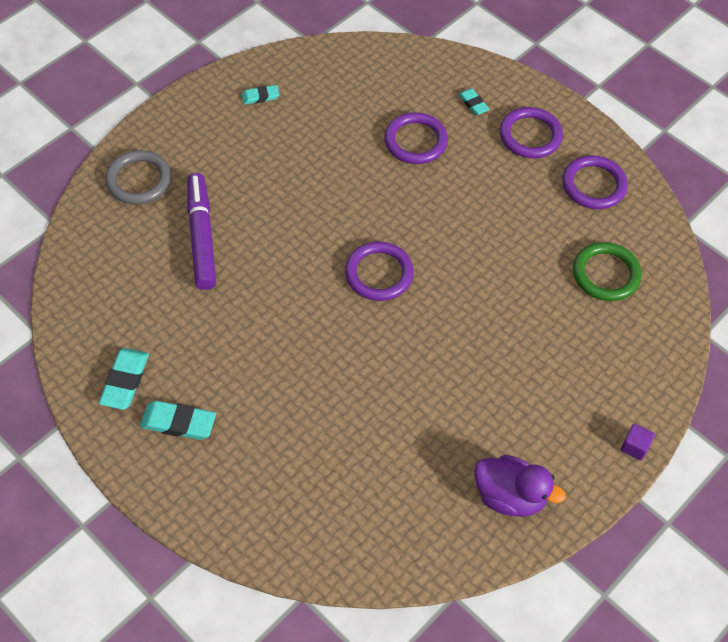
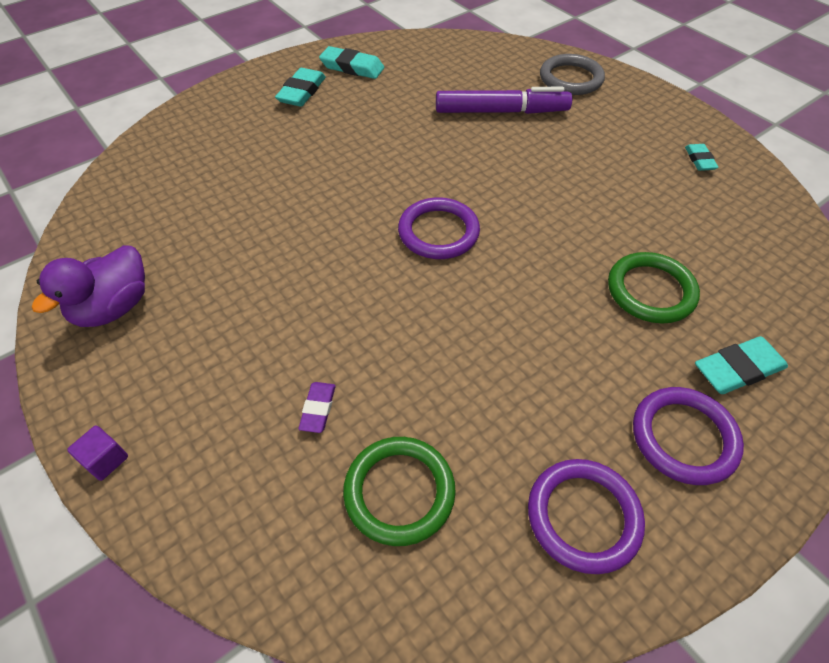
camera: 100 degrees right, 5 degrees down
purple ring [384,112,448,164] -> green ring [608,252,700,323]
turquoise eraser [458,88,490,115] -> turquoise eraser [695,336,788,394], size x1.66
none -> purple eraser [298,382,336,433]

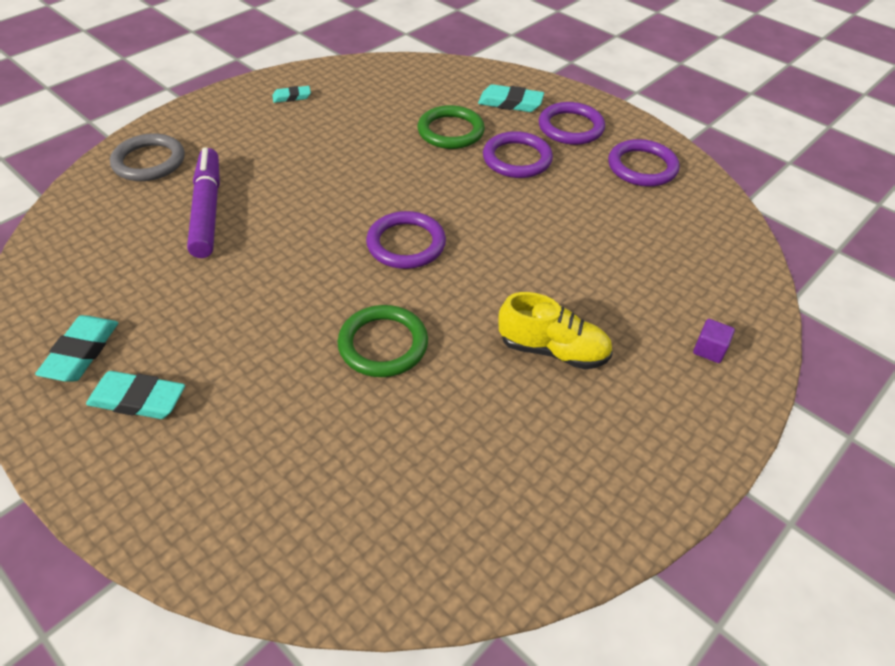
camera: 100 degrees left, 5 degrees down
purple duck [31,245,145,327] -> none
purple cube [67,426,128,481] -> purple cube moved to [693,319,735,363]
purple eraser [298,382,336,433] -> none
green ring [343,437,456,546] -> green ring moved to [337,305,428,377]
turquoise eraser [695,336,788,394] -> turquoise eraser turned 45 degrees counterclockwise [478,84,544,112]
none -> purple ring [483,131,553,178]
none -> yellow shoe [499,292,613,369]

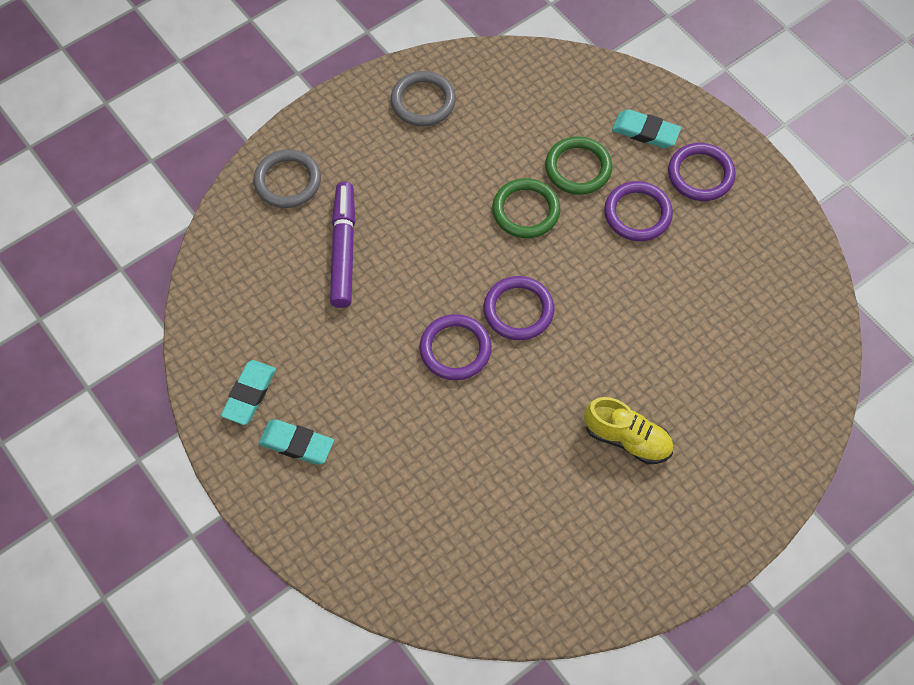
camera: 10 degrees right, 15 degrees up
turquoise eraser [272,86,311,103] -> grey ring [391,71,456,126]
green ring [337,305,428,377] -> green ring moved to [492,178,561,238]
purple ring [608,139,680,187] -> purple ring moved to [419,314,492,380]
purple cube [693,319,735,363] -> none

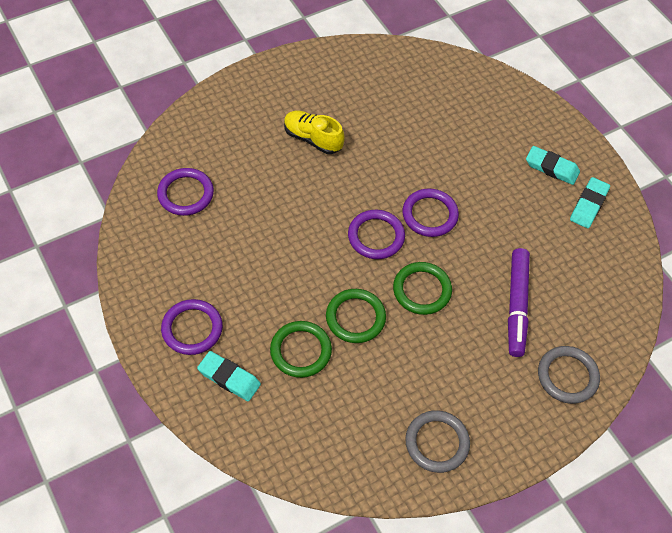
camera: 175 degrees left, 5 degrees down
purple ring [604,181,673,241] -> purple ring moved to [157,168,214,216]
none -> green ring [393,262,452,315]

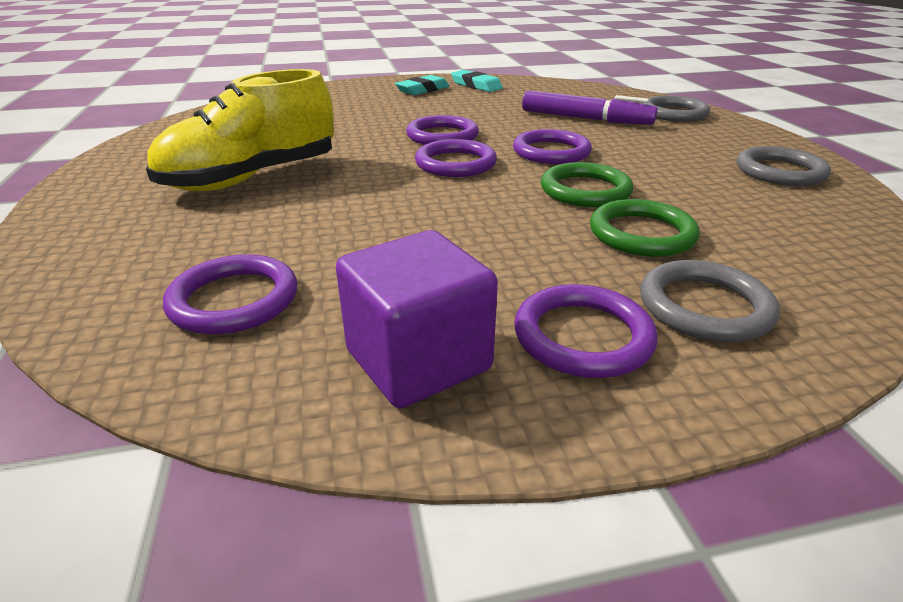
camera: 70 degrees left, 25 degrees down
turquoise eraser [197,351,261,401] -> grey ring [640,260,780,342]
yellow shoe [284,111,345,154] -> yellow shoe [146,69,334,191], size x1.68
green ring [393,262,452,315] -> purple ring [513,129,592,164]
none -> purple cube [336,230,498,408]

